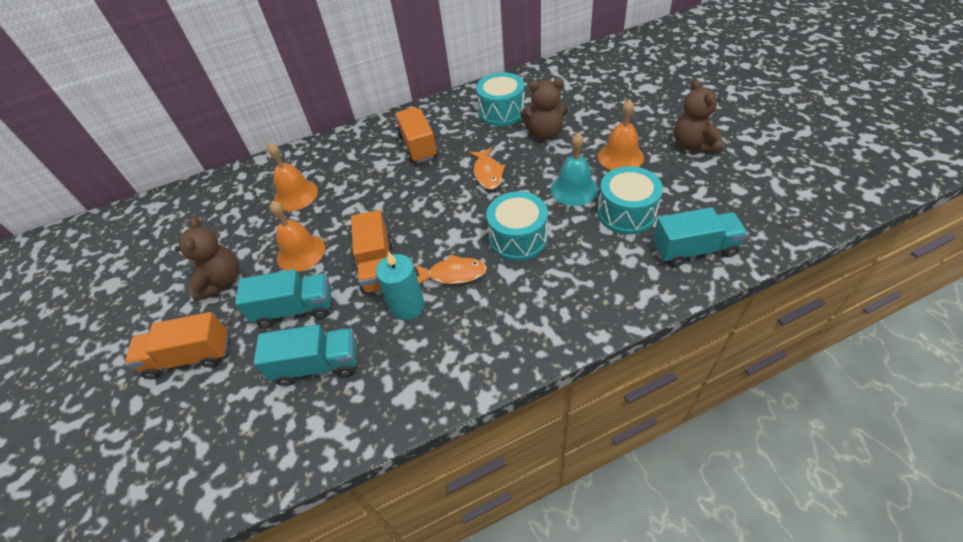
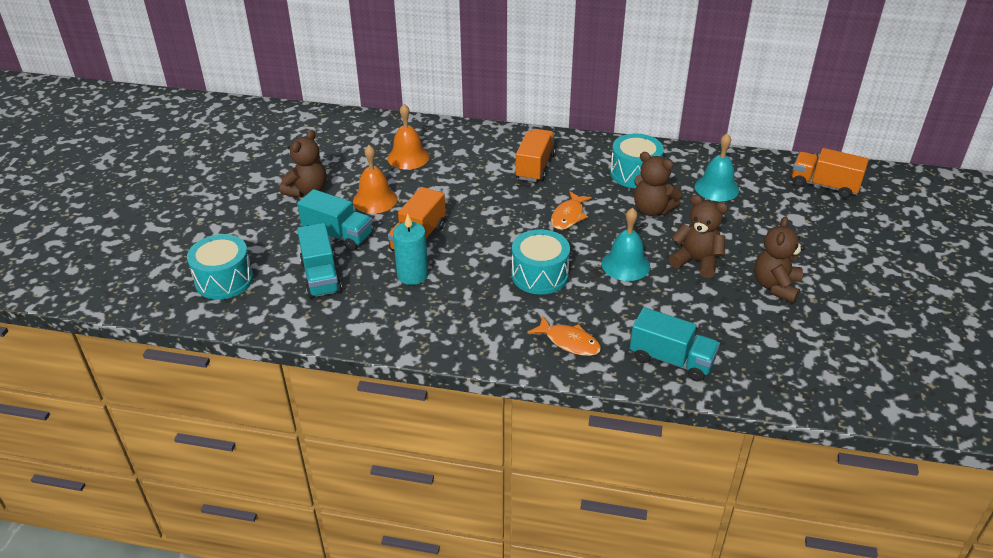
camera: 30 degrees right, 10 degrees down
orange truck [125,312,229,379] -> orange truck moved to [792,148,869,199]
turquoise truck [254,325,357,386] -> turquoise truck turned 45 degrees clockwise [297,223,342,299]
orange fish [415,254,487,284] -> orange fish moved to [528,316,601,356]
orange bell [598,99,644,170] -> brown teddy bear [669,195,728,278]
turquoise drum [598,166,663,234] -> turquoise drum moved to [187,234,253,300]
none -> turquoise bell [695,133,739,201]

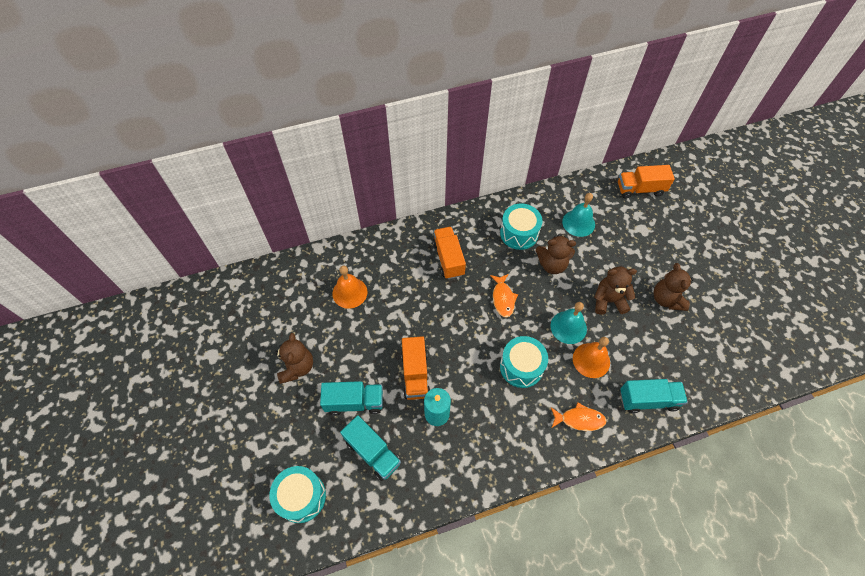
camera: 30 degrees left, 20 degrees up
orange bell [353,145,397,214] -> orange bell moved to [573,337,610,378]

